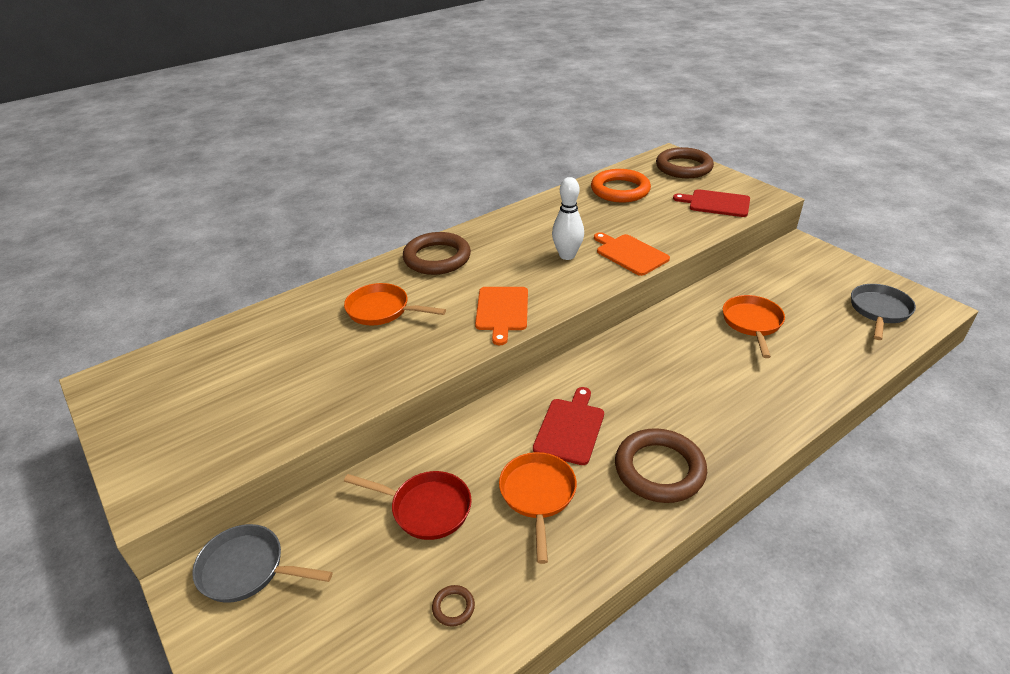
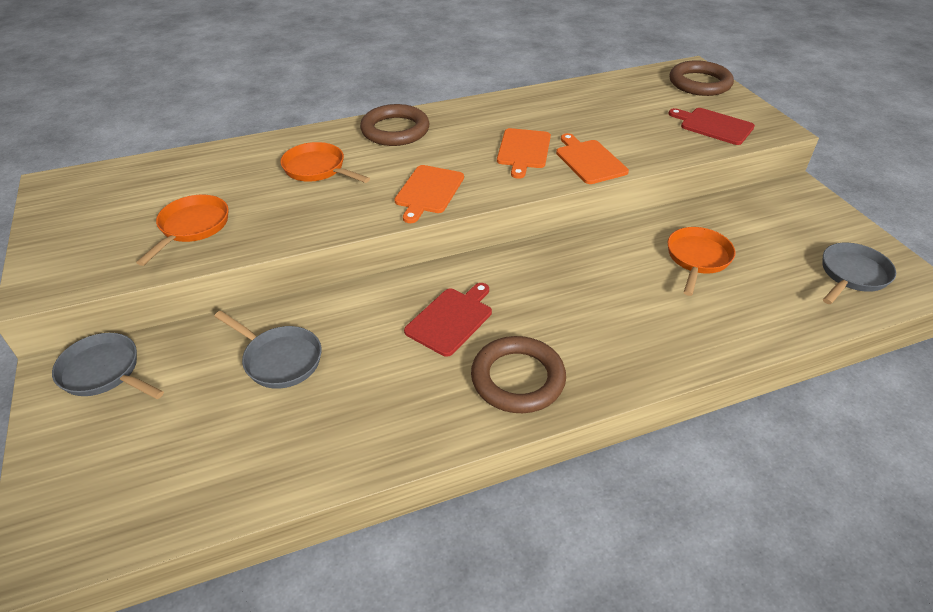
camera: 15 degrees right, 5 degrees up
red pan [344,471,472,540] -> grey pan [214,311,322,389]
brown ring [432,585,475,627] -> none
orange pan [499,452,577,564] -> orange pan moved to [136,195,229,266]
white bowling pin [552,177,584,260] -> orange cutting board [497,128,551,179]
orange ring [591,169,651,202] -> none

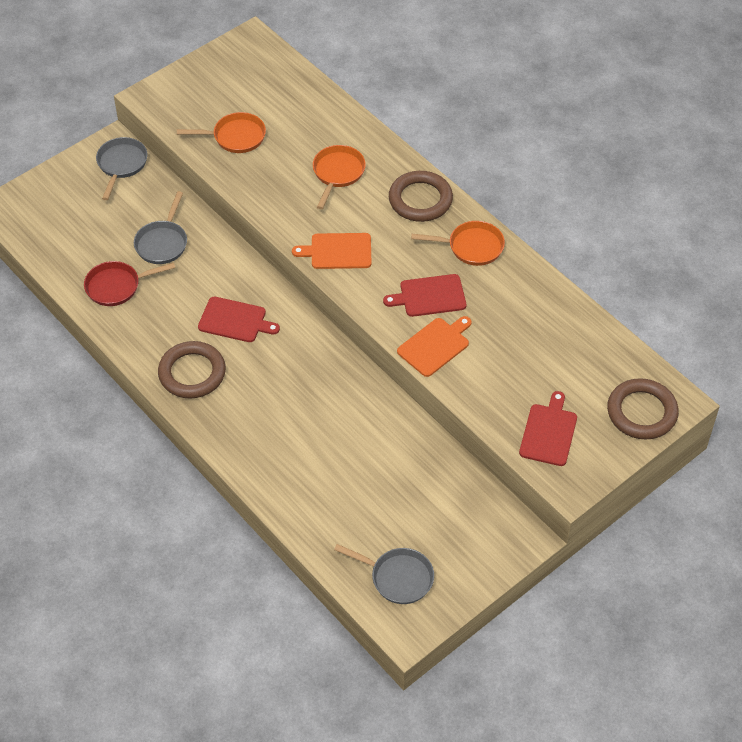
camera: 70 degrees right, 10 degrees up
orange cutting board [497,128,551,179] -> red cutting board [383,274,466,317]
orange pan [667,227,736,296] -> orange pan moved to [411,221,505,266]
none -> red pan [84,261,175,306]

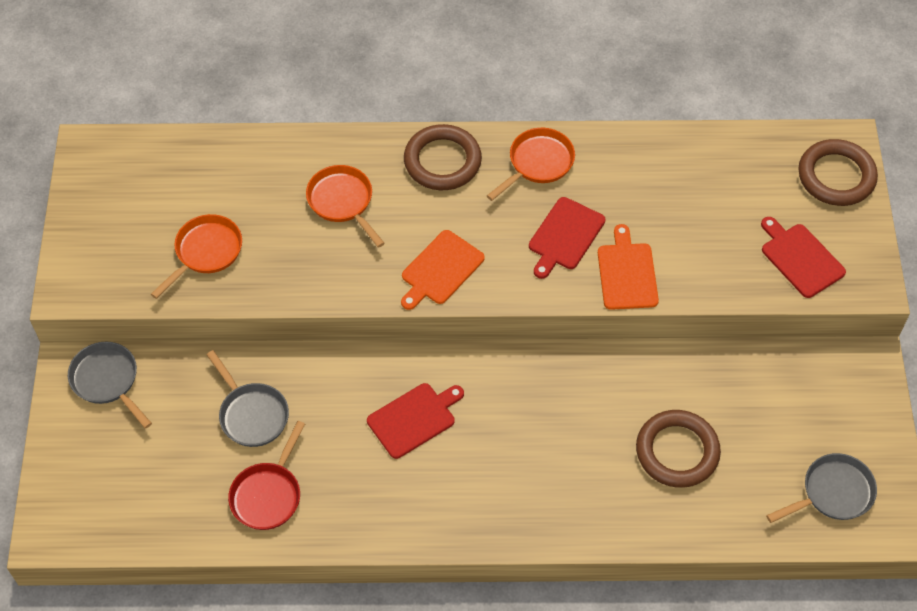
camera: 50 degrees left, 5 degrees up
brown ring [158,341,226,398] -> brown ring moved to [636,410,721,488]

